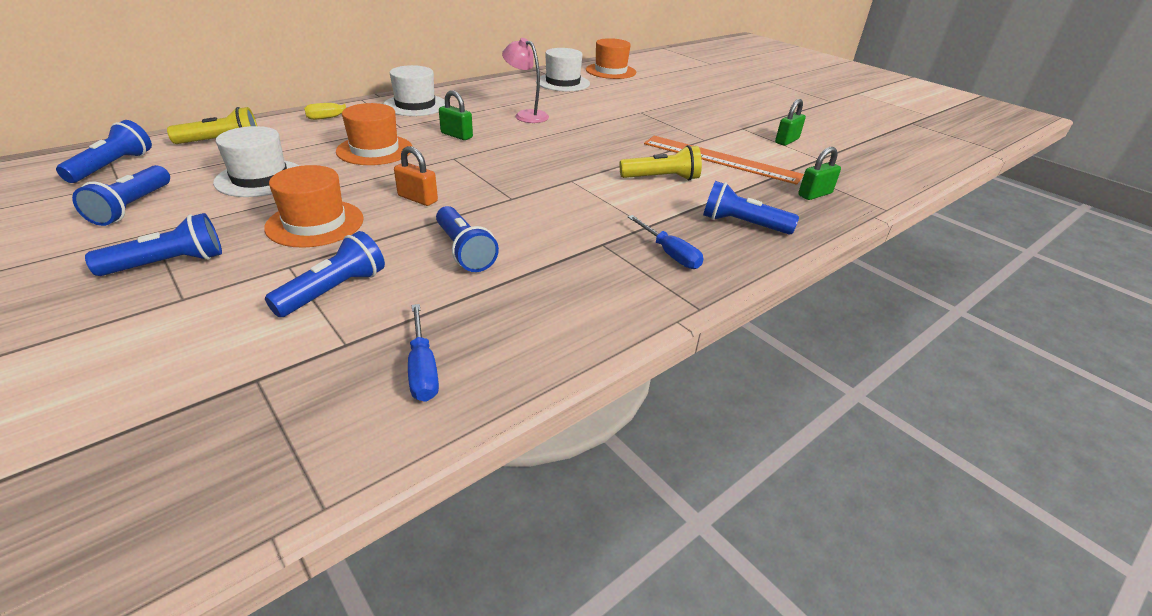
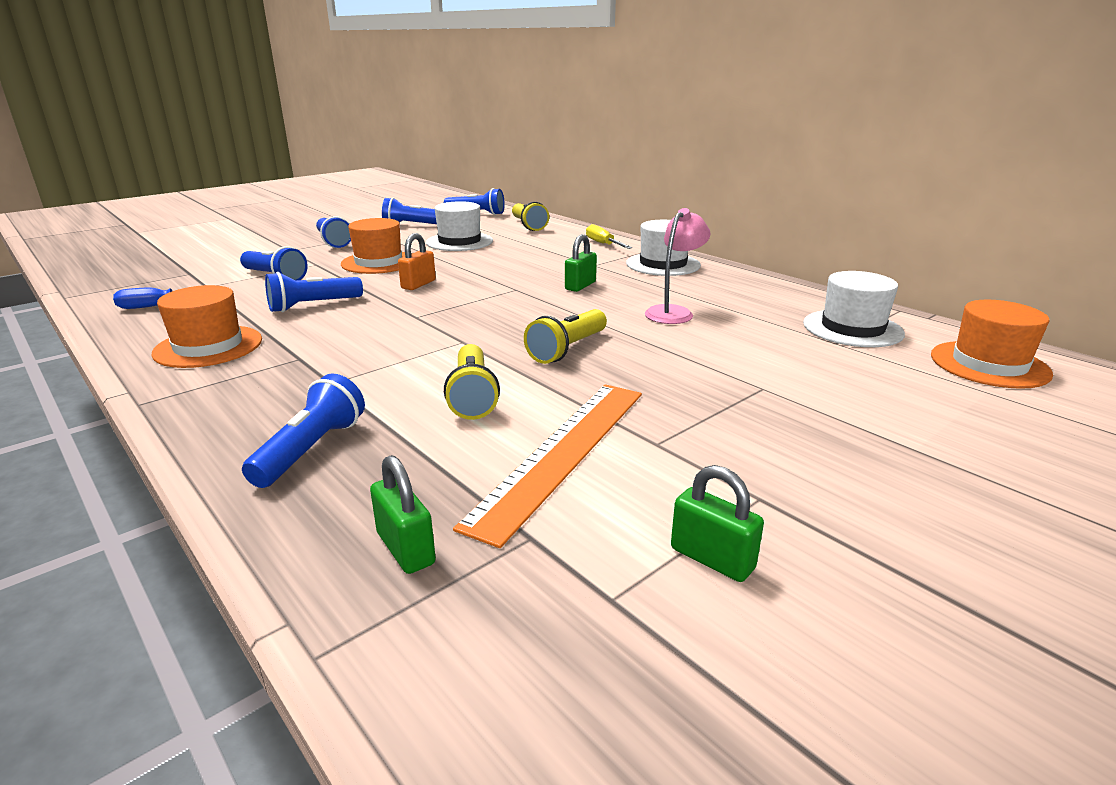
camera: 90 degrees right, 10 degrees down
orange hat [336,103,413,165] -> orange hat moved to [152,285,262,368]
blue screwdriver [628,215,704,269] -> none
none -> yellow flashlight [524,309,607,364]

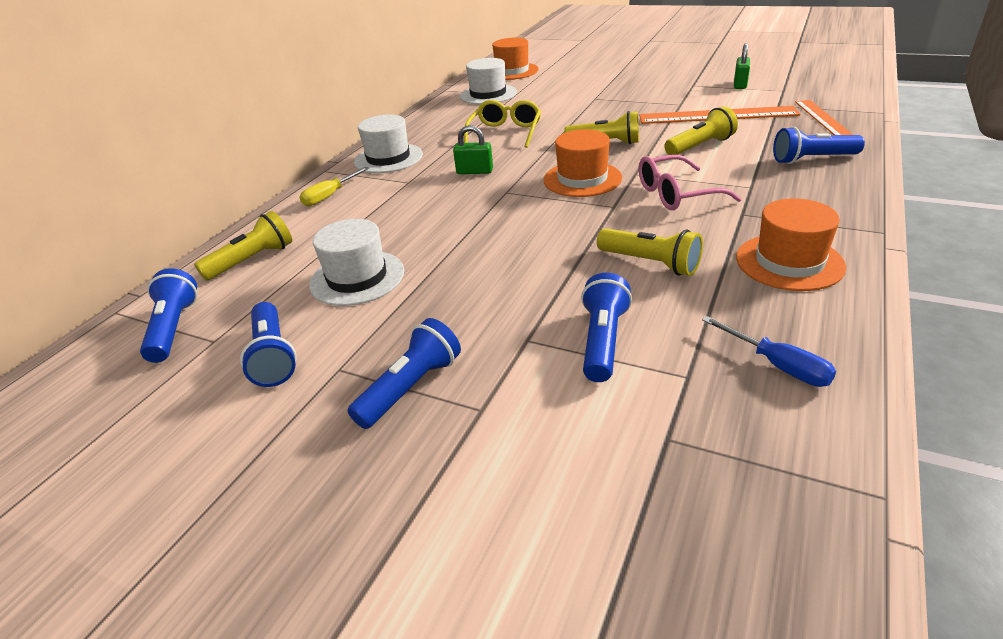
camera: 110 degrees left, 10 degrees up
blue flashlight [265,272,363,312] -> yellow flashlight [597,228,703,276]
orange hat [341,218,405,274] -> orange hat moved to [543,129,622,197]
green padlock [370,455,436,574] -> orange ruler [795,100,853,135]
orange padlock [398,233,436,290] -> none
pink lamp [645,208,711,324] -> yellow glasses [464,100,541,148]
none -> pink glasses [638,155,742,210]

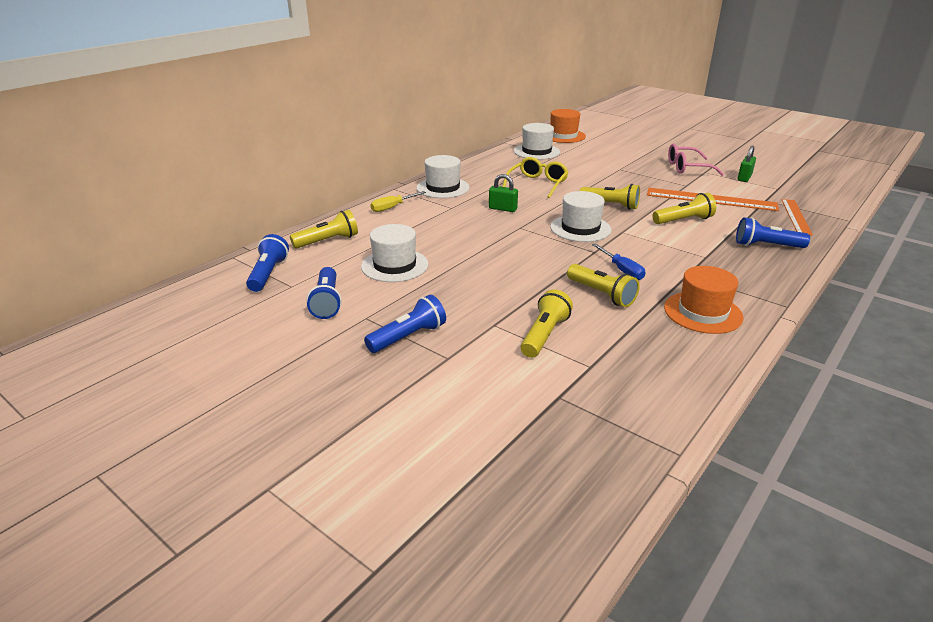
camera: 10 degrees right, 5 degrees down
orange hat [543,129,622,197] -> white hat [550,191,611,242]
blue flashlight [581,273,632,382] -> yellow flashlight [521,289,573,358]
pink glasses [638,155,742,210] -> pink glasses moved to [668,143,724,176]
blue screwdriver [702,316,836,387] -> blue screwdriver moved to [592,243,646,280]

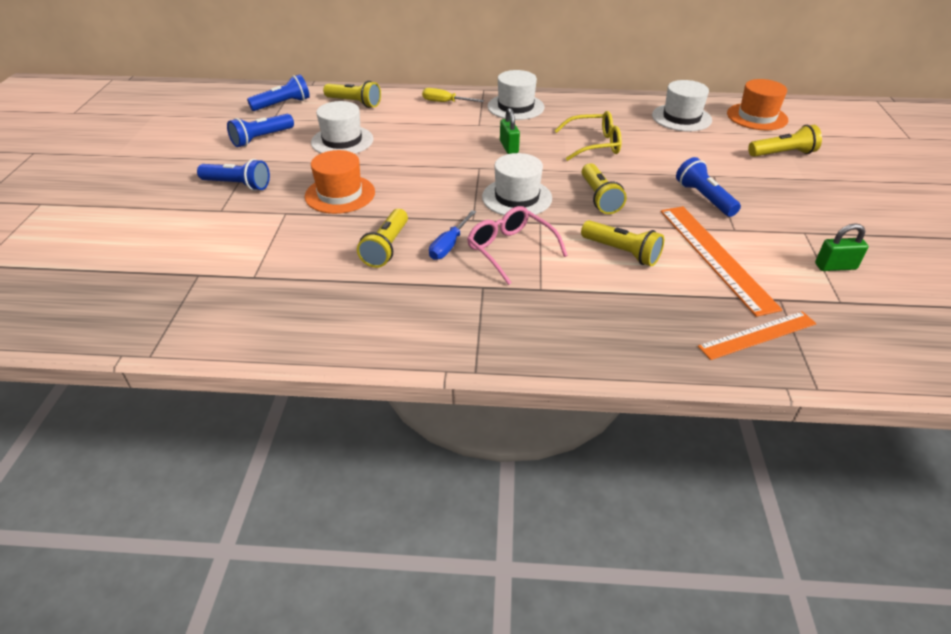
camera: 55 degrees right, 10 degrees up
yellow flashlight [521,289,573,358] -> yellow flashlight moved to [748,125,822,157]
orange hat [664,266,743,334] -> orange hat moved to [305,150,375,214]
pink glasses [668,143,724,176] -> pink glasses moved to [467,206,568,285]
blue flashlight [736,217,810,248] -> blue flashlight moved to [676,157,741,217]

